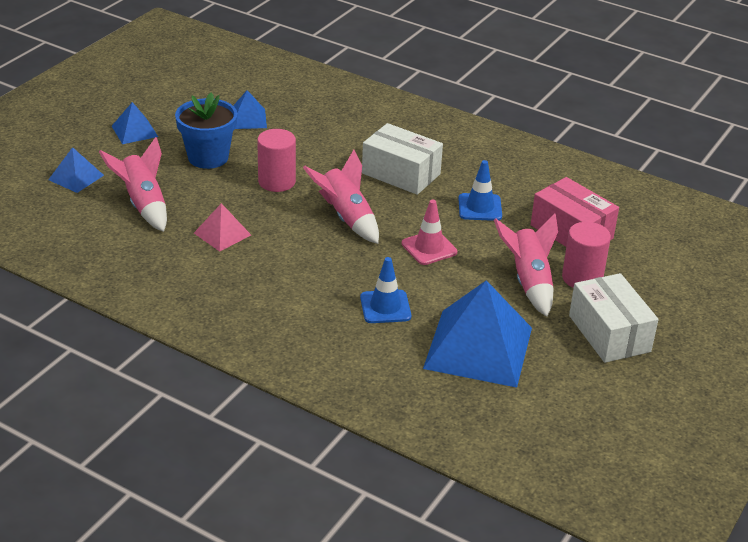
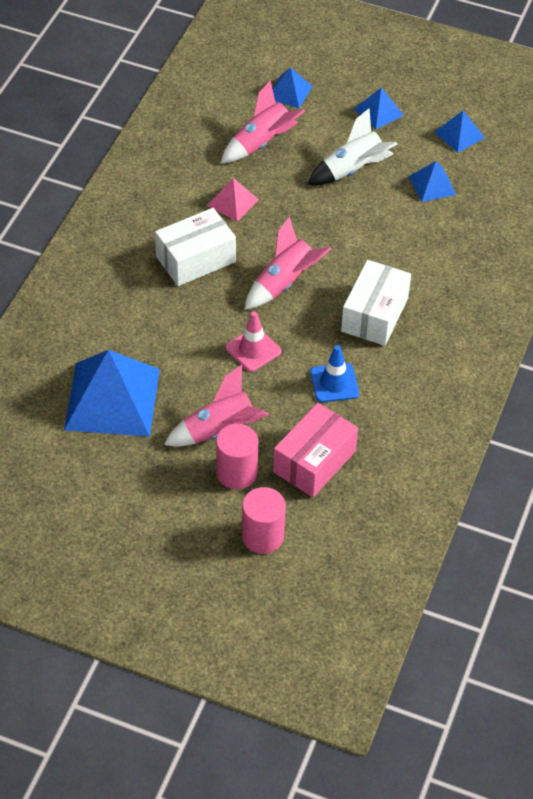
camera: 80 degrees right, 15 degrees up
blue flower pot [175,93,237,169] -> white rocket [307,108,397,185]
pink cylinder [257,129,296,192] -> pink cylinder moved to [242,487,286,554]
blue traffic cone [360,257,411,323] -> none
white box [569,273,659,363] -> white box moved to [155,208,236,286]
none -> blue pyramid [434,111,485,153]

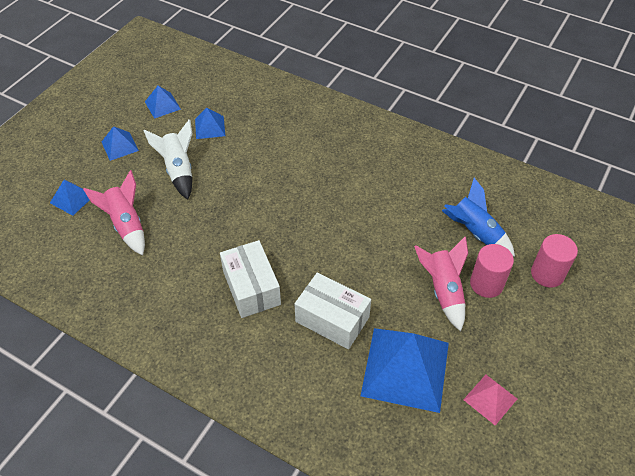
camera: 80 degrees left, 0 degrees up
pink pyramid [207,178,259,222] -> pink pyramid moved to [463,375,517,425]
pink traffic cone [226,311,281,372] -> none
pink rocket [245,216,331,310] -> none
pink box [273,403,358,497] -> blue rocket [442,178,515,257]
blue traffic cone [310,345,359,402] -> none
white box [341,260,411,346] -> white box moved to [295,272,371,349]

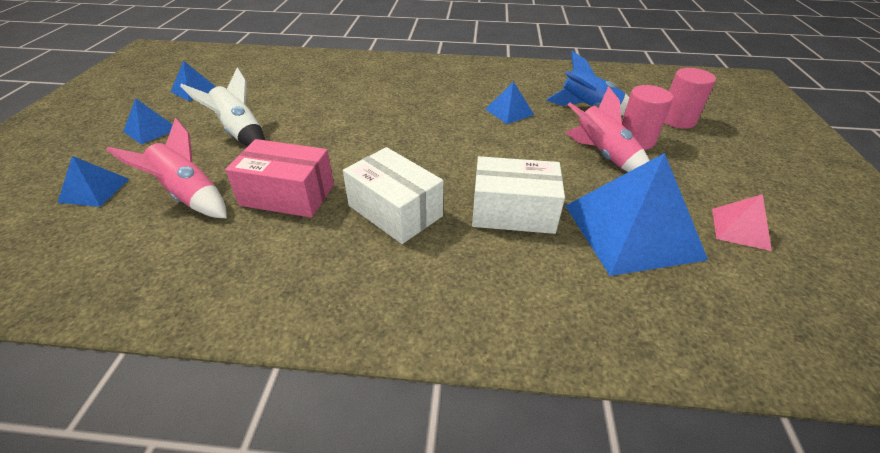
camera: 25 degrees left, 10 degrees down
blue pyramid [195,108,225,139] -> blue pyramid moved to [485,81,534,124]
none -> pink box [225,139,334,218]

